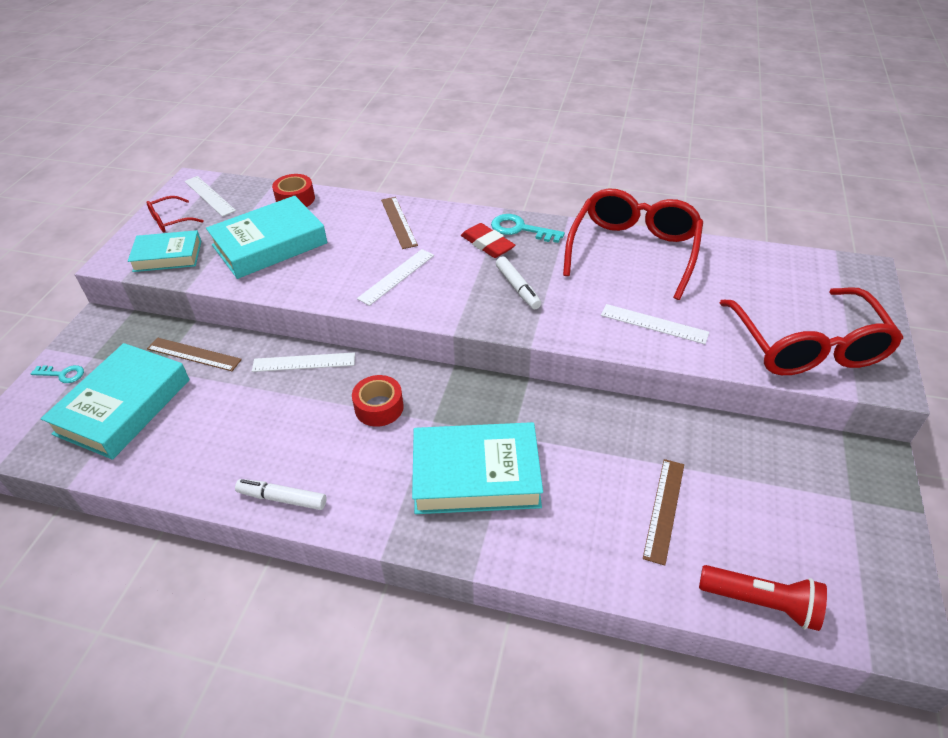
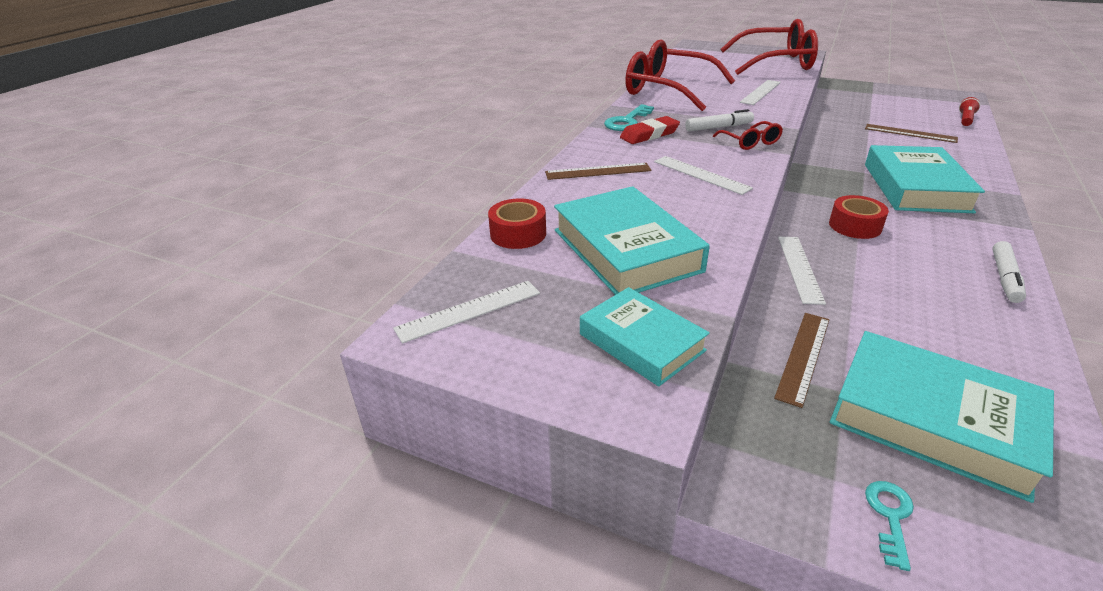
camera: 80 degrees left, 10 degrees down
turquoise book [128,230,201,272] -> turquoise book turned 45 degrees counterclockwise [580,287,710,386]
red glasses [146,196,204,232] -> red glasses moved to [713,121,783,150]
red flashlight [699,565,827,631] -> red flashlight [959,97,980,126], size x0.64

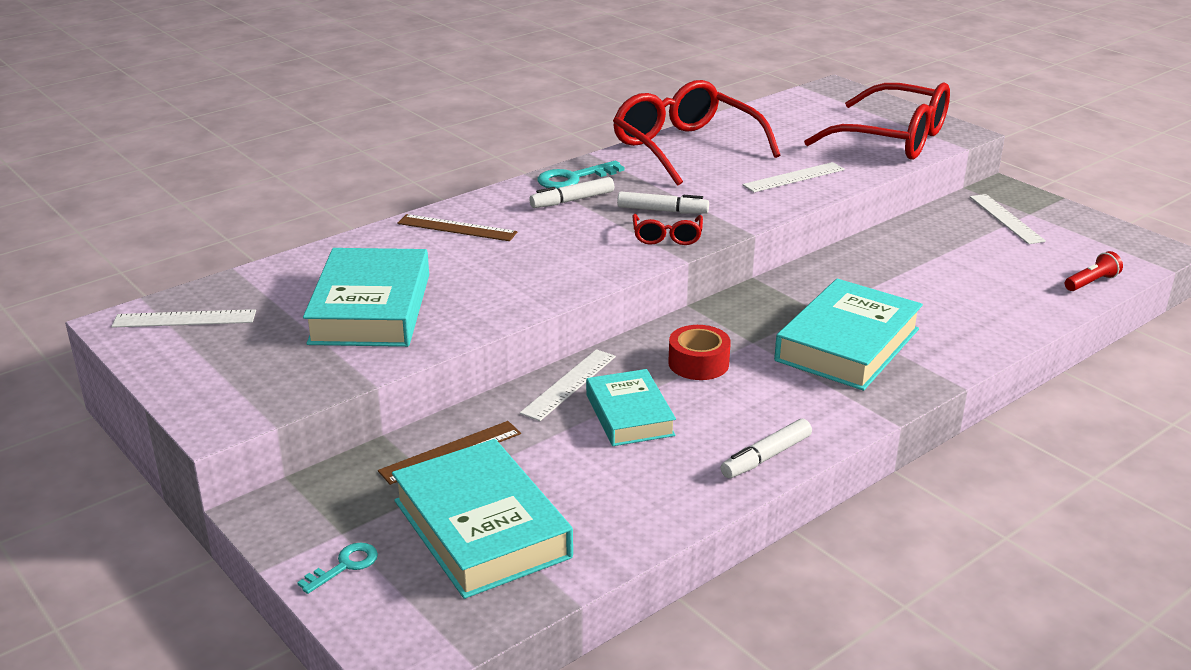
camera: 25 degrees right, 5 degrees down
red tape [488,199,546,249] -> none
turquoise book [580,287,710,386] -> turquoise book moved to [586,369,676,446]
red eraser [620,116,680,144] -> white marker [529,177,614,208]
white ruler [654,156,753,195] -> white ruler moved to [970,194,1046,244]
brown ruler [865,124,958,143] -> none

